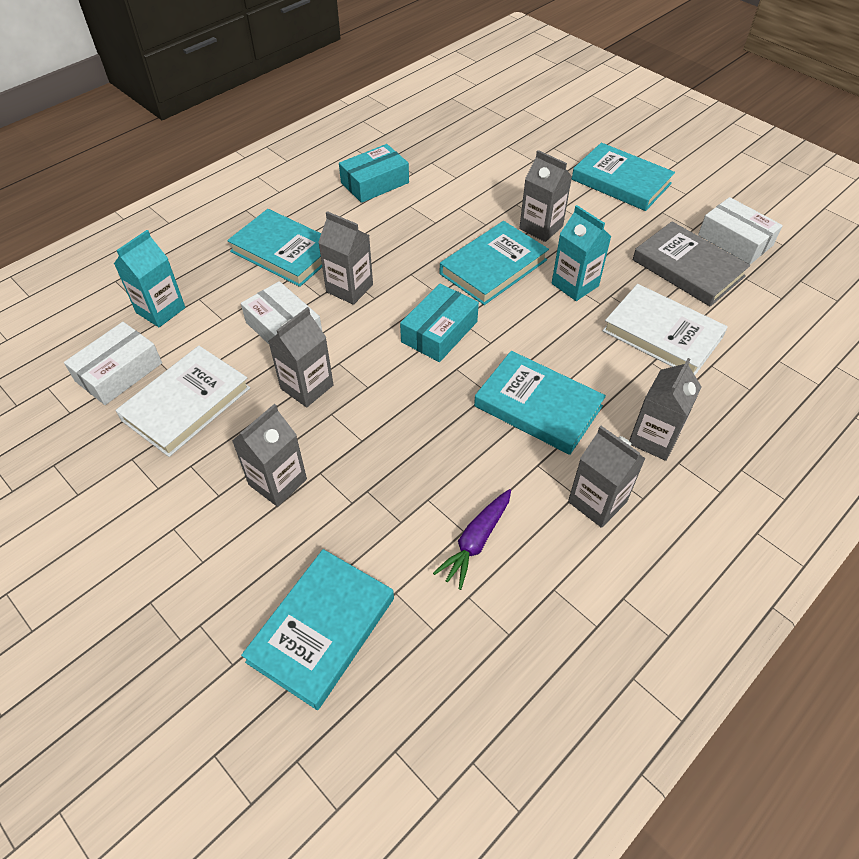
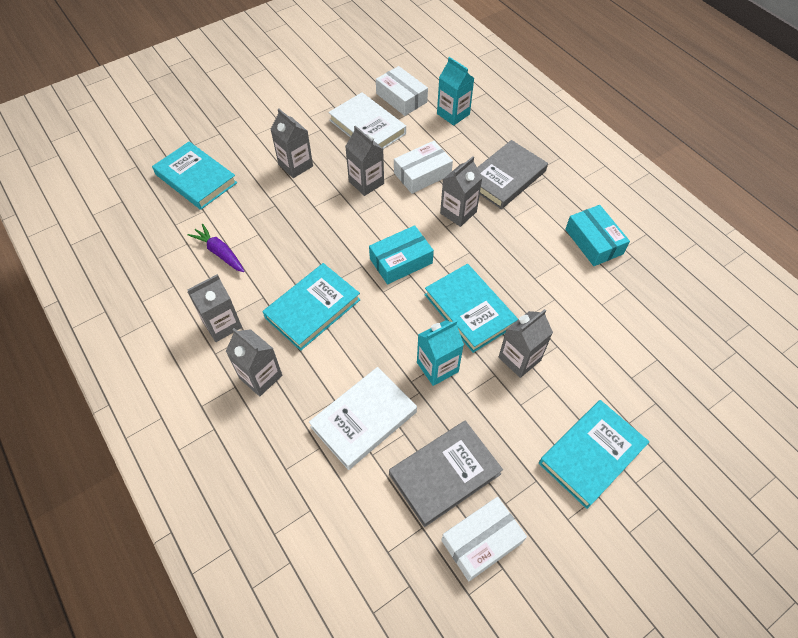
camera: 100 degrees right, 5 degrees up
turquoise book [227,209,322,287] -> grey book [477,140,548,209]
turquoise box [400,284,479,362] -> turquoise box turned 75 degrees counterclockwise [369,225,434,284]

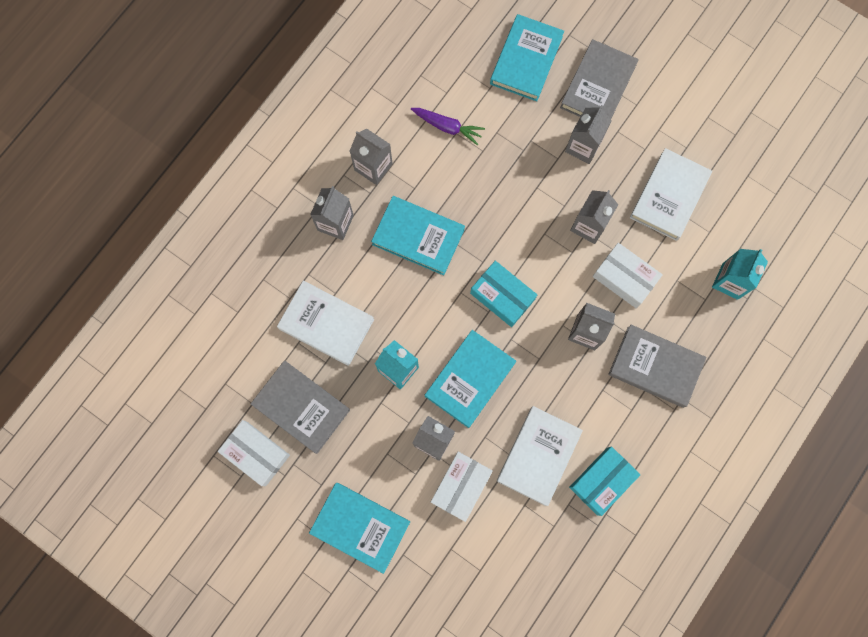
camera: 70 degrees right, 20 degrees up
purple carrot [188,224,244,272] -> purple carrot turned 90 degrees clockwise [411,108,485,146]
white box [376,66,428,116] -> white box moved to [431,452,493,522]
none -> white book [497,406,583,506]
none -> grey book [560,39,638,119]

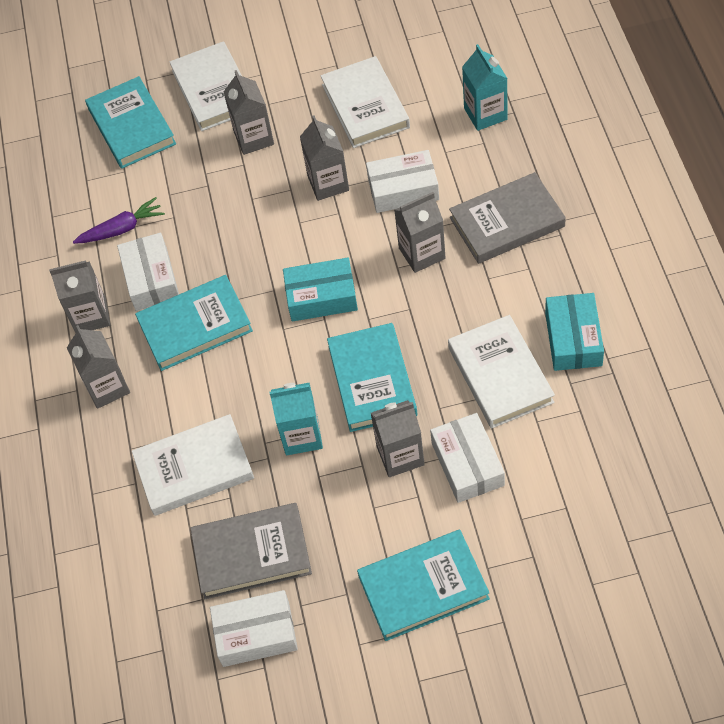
camera: 40 degrees left, 20 degrees down
grey book [560,39,638,119] -> white book [169,41,242,131]
none -> white box [117,233,179,311]

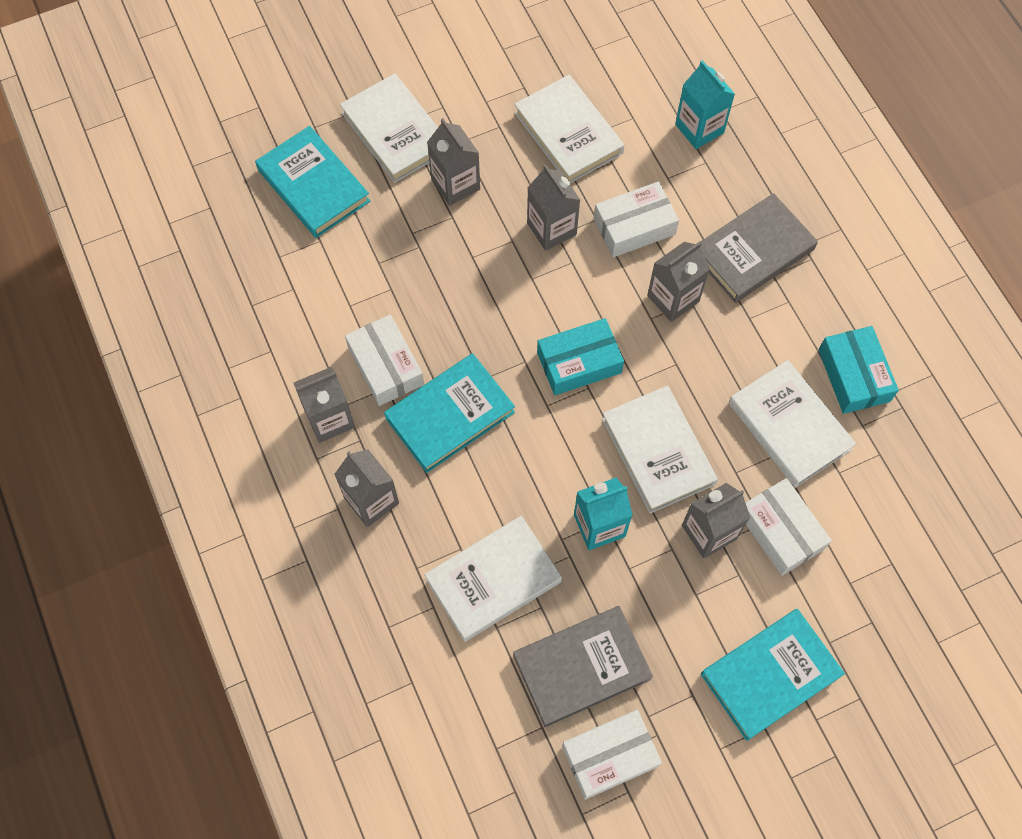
camera: 20 degrees left, 10 degrees up
purple carrot [73,197,165,244] -> none
turquoise book [327,323,417,432] -> white book [602,386,718,513]

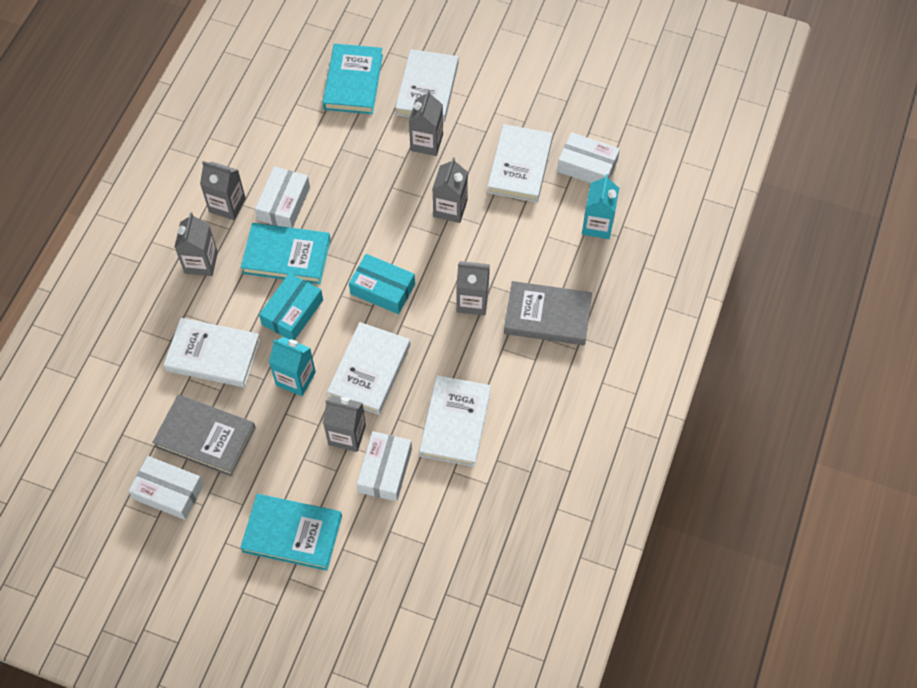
camera: 45 degrees right, 5 degrees down
white box [594,181,679,257] -> white box moved to [557,132,620,183]
turquoise box [818,326,899,414] -> turquoise box moved to [259,273,323,340]

